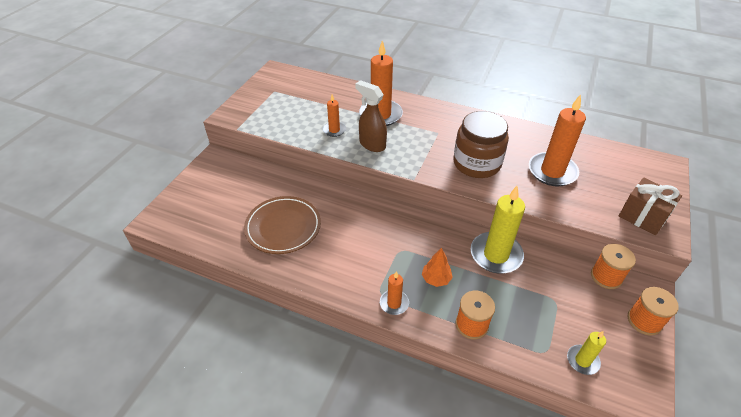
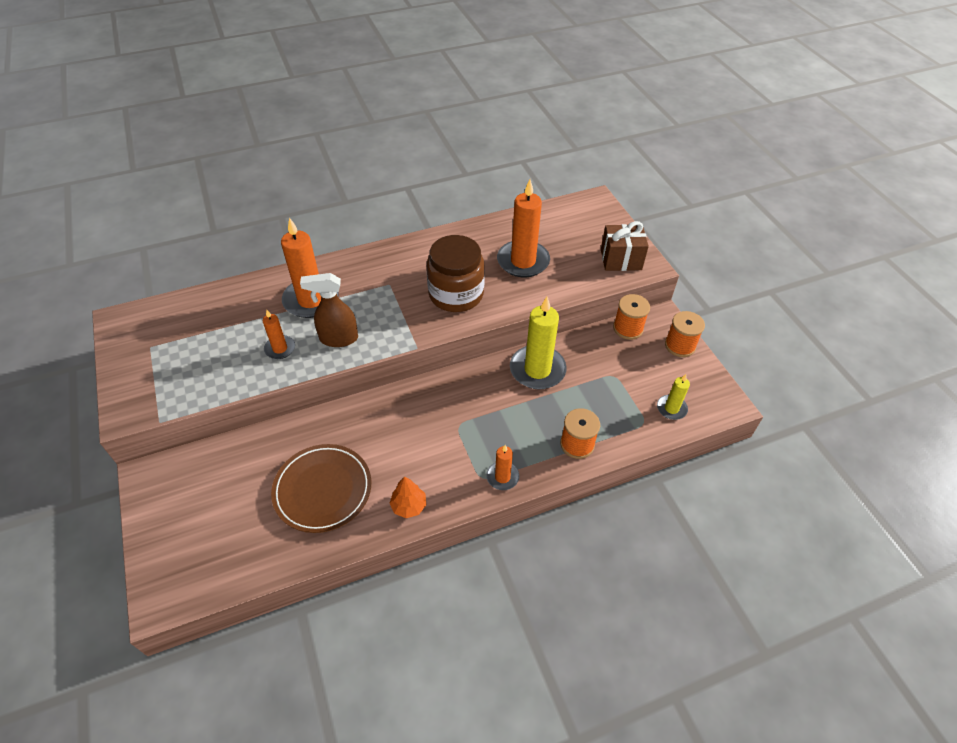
camera: 45 degrees left, 5 degrees up
orange tree [422,248,453,287] -> orange tree moved to [390,476,426,518]

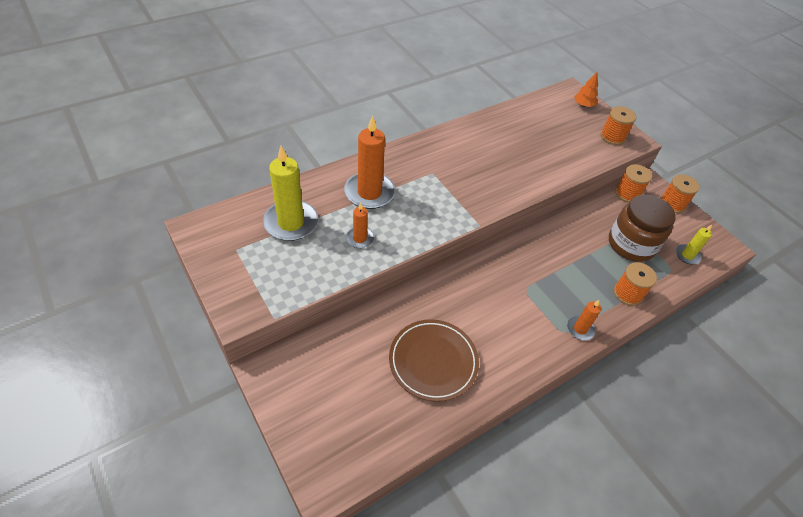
camera: 15 degrees left, 0 degrees up
brown spray bottle [300,273,358,347] -> none
orange tree [390,476,426,518] -> orange tree moved to [574,72,598,107]
brown jar [427,235,485,312] -> brown jar moved to [609,195,676,262]
orange candle [497,180,550,278] -> none
yellow candle [510,297,567,389] -> yellow candle moved to [263,146,318,241]
brown gift [601,221,649,271] -> orange spool [601,106,636,145]

